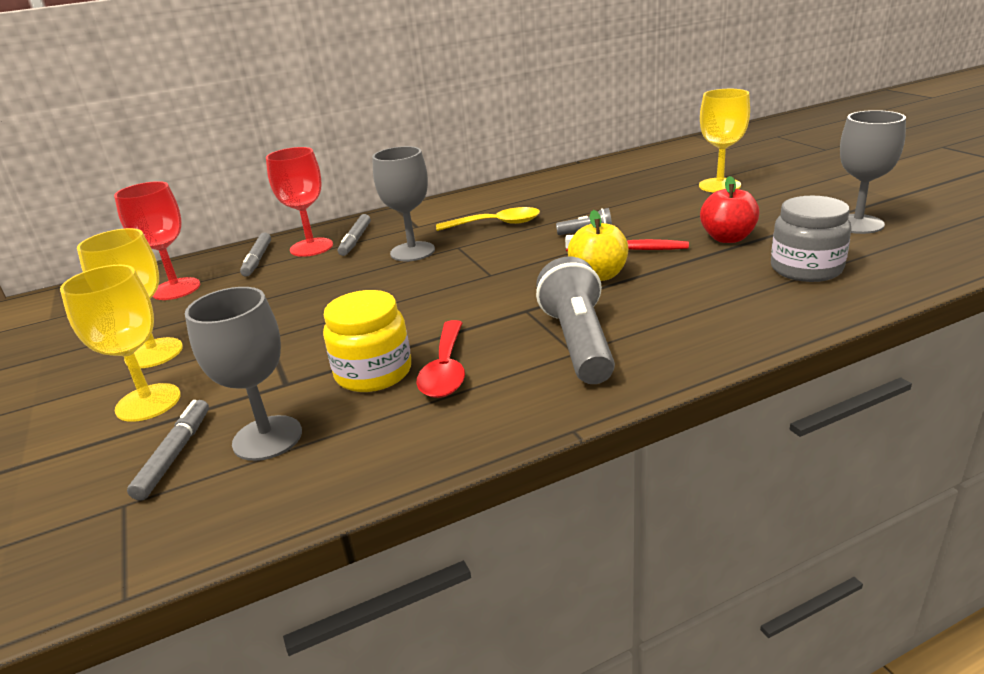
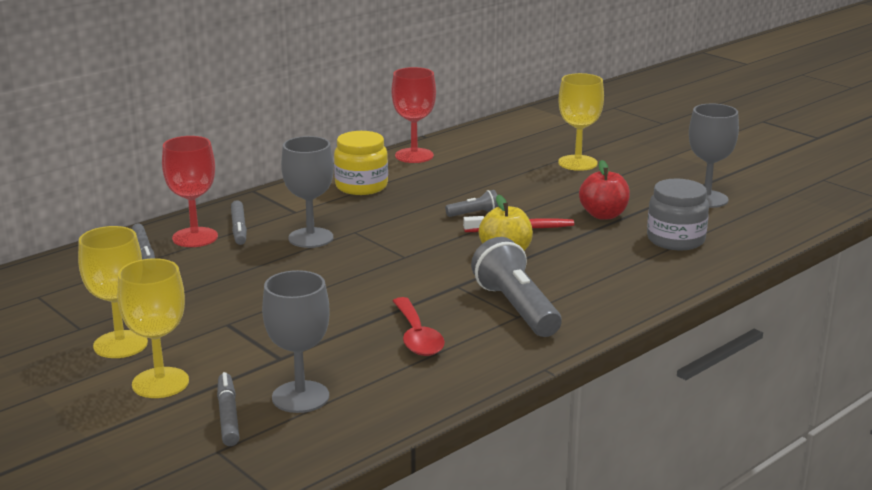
camera: 20 degrees left, 5 degrees down
red goblet [114,181,200,300] -> red goblet moved to [392,67,436,163]
yellow jar [323,290,411,392] -> yellow jar moved to [334,131,388,195]
yellow spoon [436,207,540,231] -> none

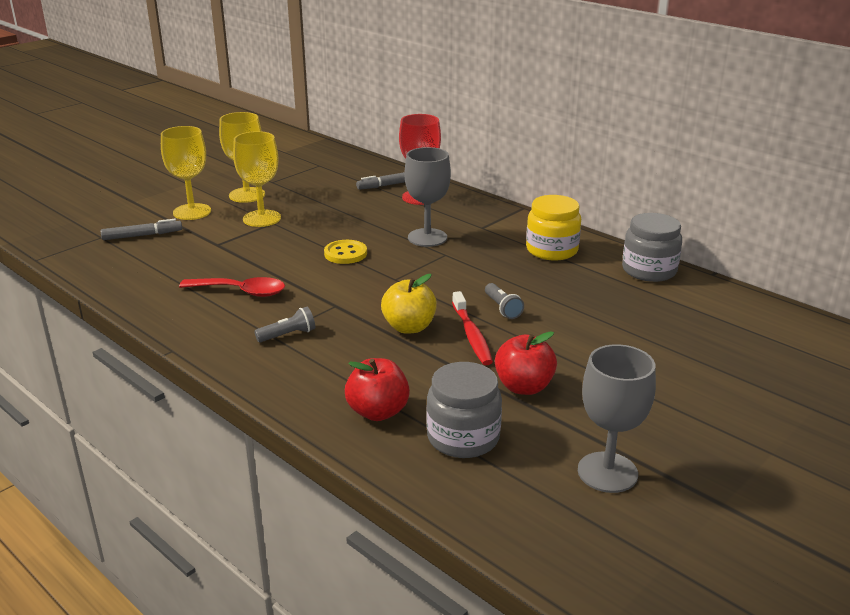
camera: 85 degrees right, 5 degrees up
grey marker [231,200,247,245] -> none
grey goblet [262,270,330,413] -> none
red goblet [392,67,436,163] -> grey jar [622,213,682,282]
red spoon [393,297,445,356] -> red spoon turned 150 degrees counterclockwise [179,277,285,297]
grey flashlight [471,237,561,337] -> grey flashlight [254,307,315,342], size x0.48
yellow goblet [558,73,604,171] -> yellow goblet moved to [233,131,281,227]
none -> yellow button [324,240,367,264]
none -> red apple [345,358,410,421]

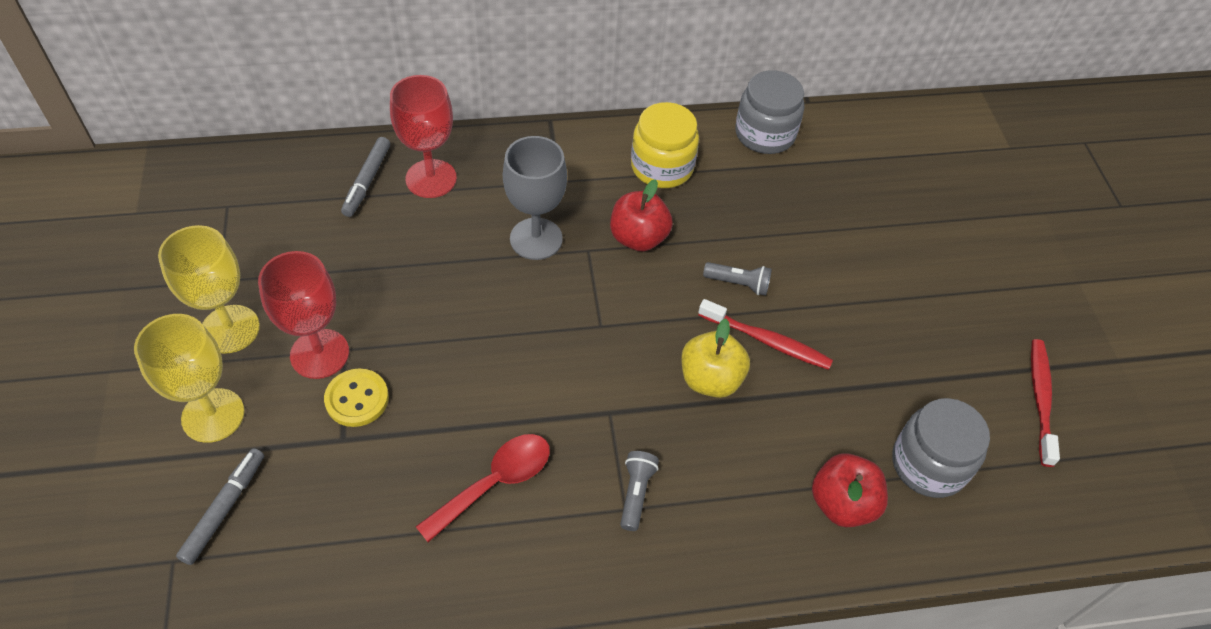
camera: 55 degrees left, 25 degrees up
yellow goblet [233,131,281,227] -> red goblet [258,251,349,379]
yellow button [324,240,367,264] -> yellow button moved to [324,369,389,427]
red apple [495,331,557,395] -> red apple moved to [610,179,673,252]
grey goblet [578,344,656,493] -> red toothbrush [1031,339,1060,467]

